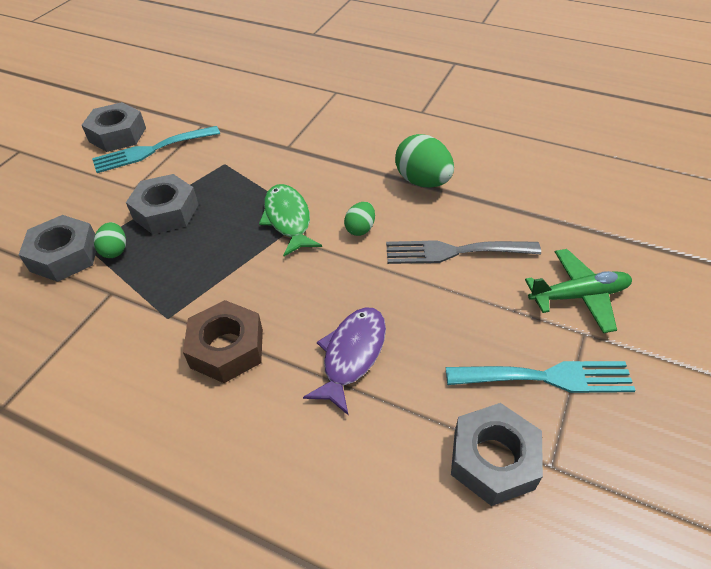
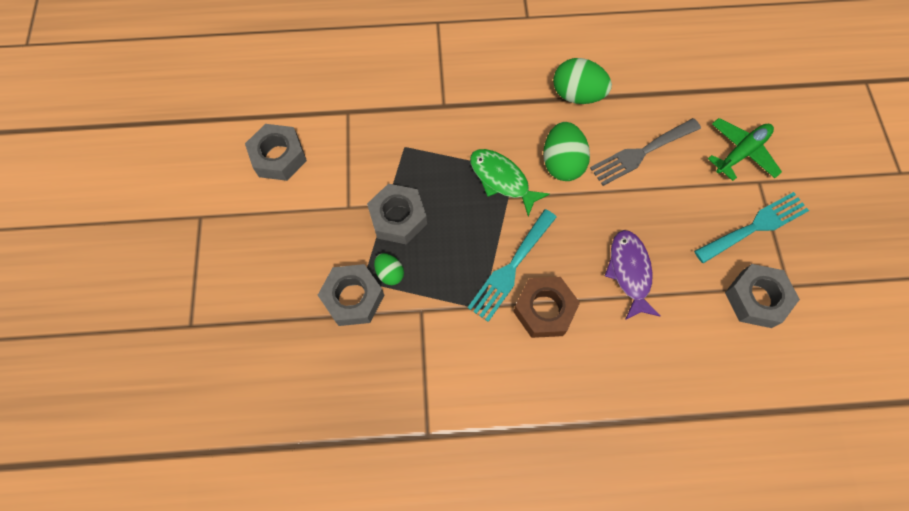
camera: 30 degrees left, 20 degrees up
turquoise fork [92,126,220,173] -> turquoise fork moved to [468,209,557,322]
green egg [344,202,375,236] -> green egg [543,122,590,181], size x1.83

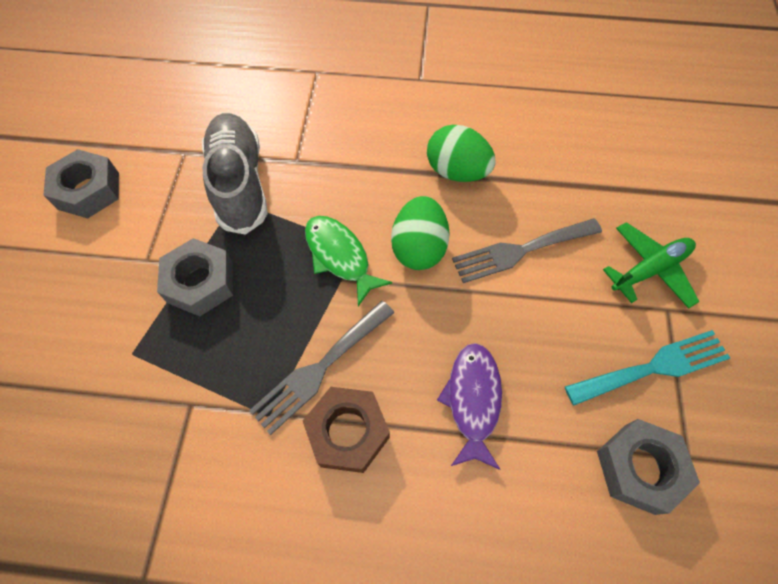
camera: 10 degrees right, 5 degrees down
grey nut [318,264,384,326] -> none
green egg [374,253,404,285] -> none
turquoise fork [468,209,557,322] -> grey fork [249,301,395,435]
none -> grey shoe [202,113,268,235]

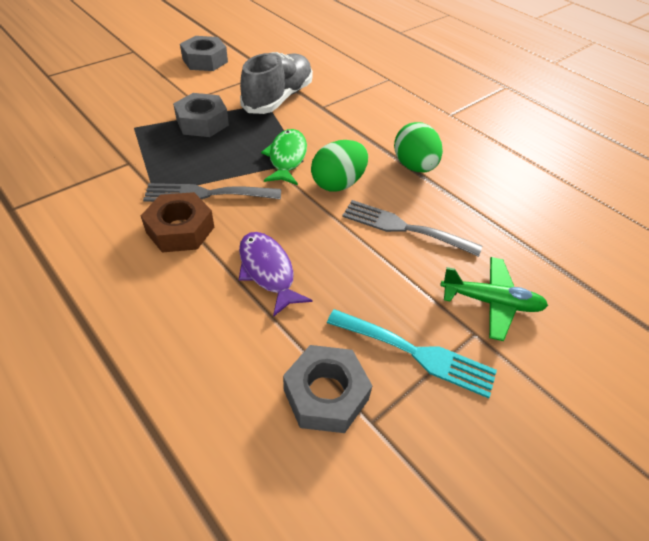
camera: 40 degrees right, 15 degrees down
purple fish [437,343,502,470] -> purple fish turned 75 degrees counterclockwise [239,232,313,317]

